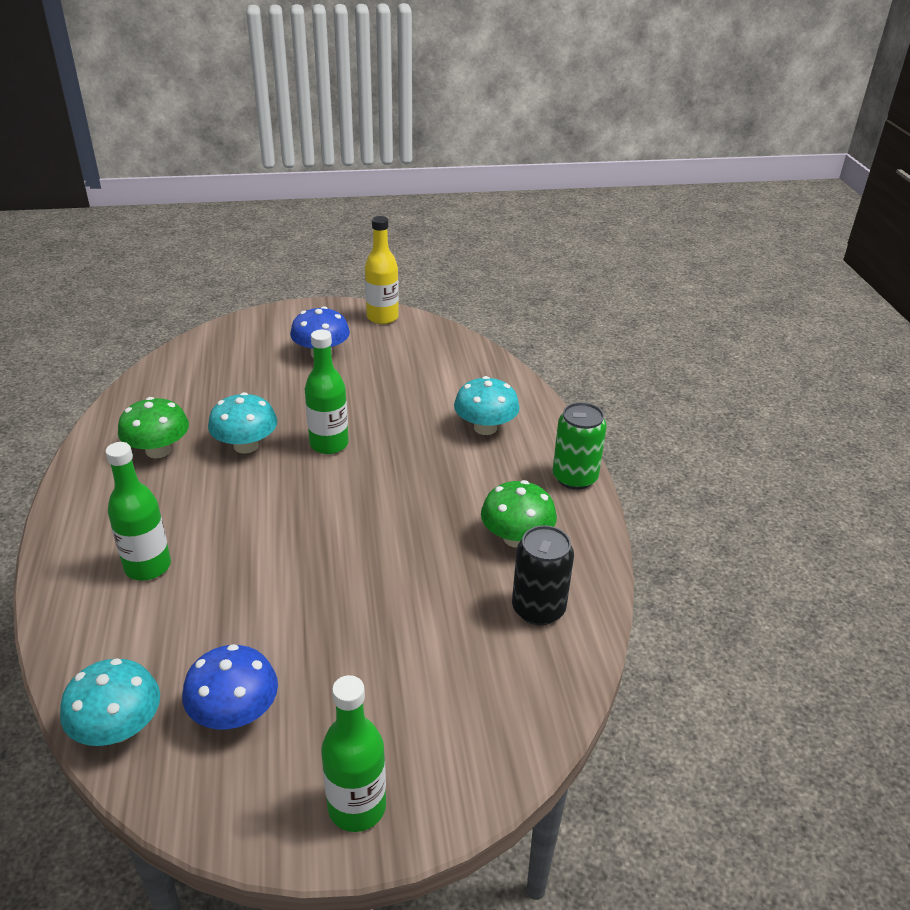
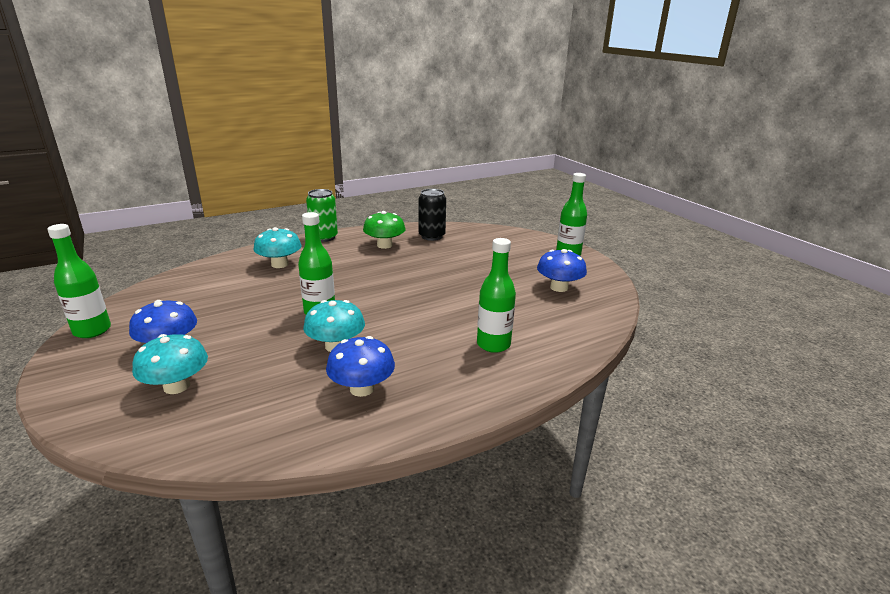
camera: 110 degrees left, 10 degrees down
turquoise mushroom [60,658,160,746] -> turquoise mushroom moved to [132,334,208,394]
green mushroom [118,397,189,458] -> blue mushroom [326,336,395,397]
yellow bottle [365,216,399,324] -> green bottle [47,224,111,338]

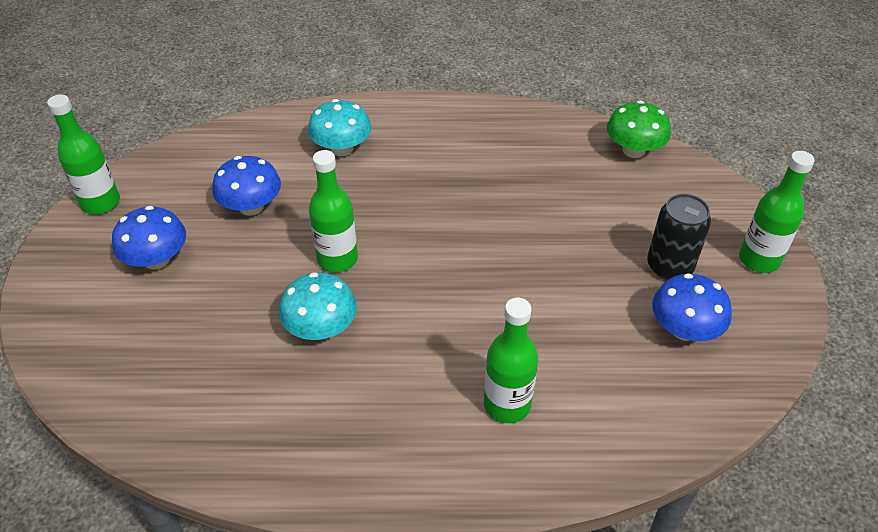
camera: 30 degrees right, 20 degrees up
turquoise mushroom [132,334,208,394] -> none
green can [306,189,338,242] -> none
blue mushroom [326,336,395,397] -> blue mushroom moved to [212,156,281,216]
green mushroom [363,211,406,249] -> green mushroom moved to [607,100,671,158]
black can [419,189,446,241] -> black can moved to [647,194,711,280]

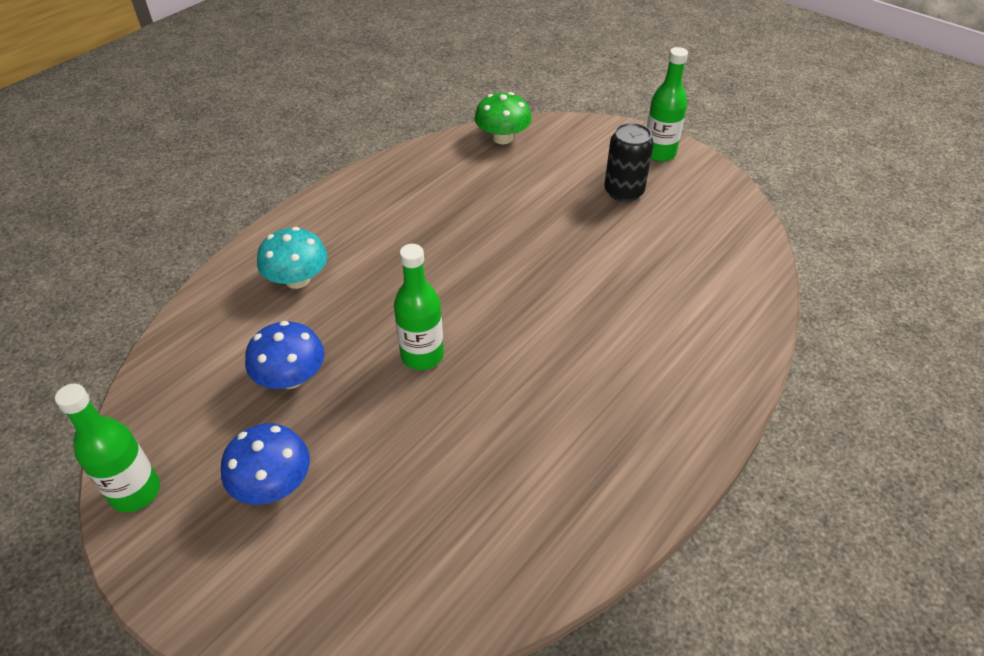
camera: 50 degrees left, 0 degrees up
turquoise mushroom [279,272,357,340] -> none
green bottle [484,298,538,423] -> none
blue mushroom [652,273,732,341] -> none

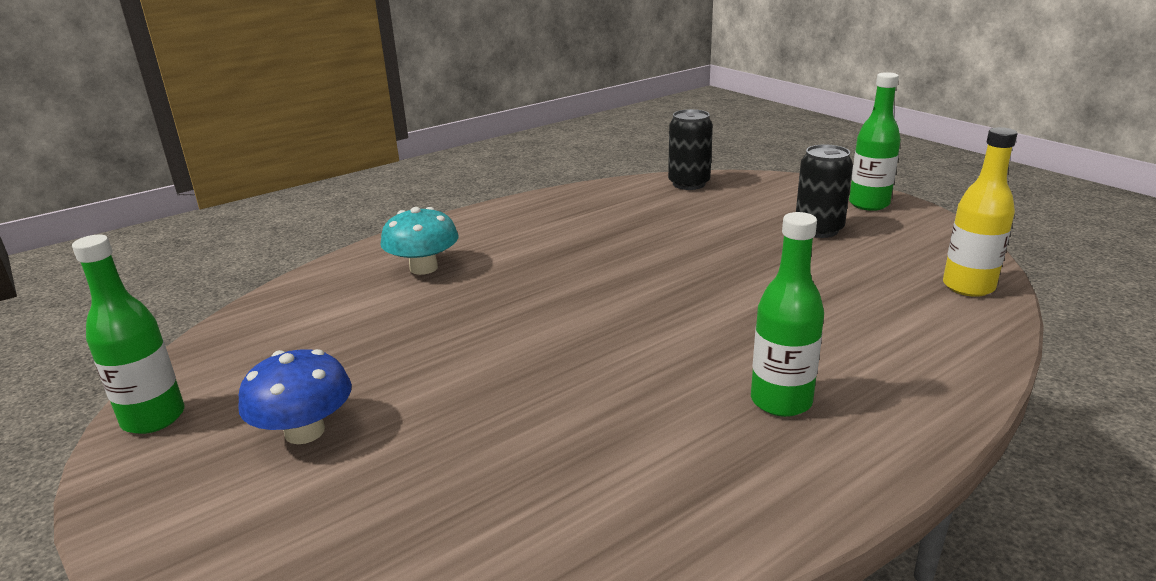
camera: 15 degrees right, 20 degrees down
blue mushroom [245,321,324,389] -> none
green bottle [394,244,444,370] -> green bottle moved to [751,212,824,417]
green mushroom [474,92,532,144] -> black can [668,109,713,190]
none -> yellow bottle [943,127,1017,297]

